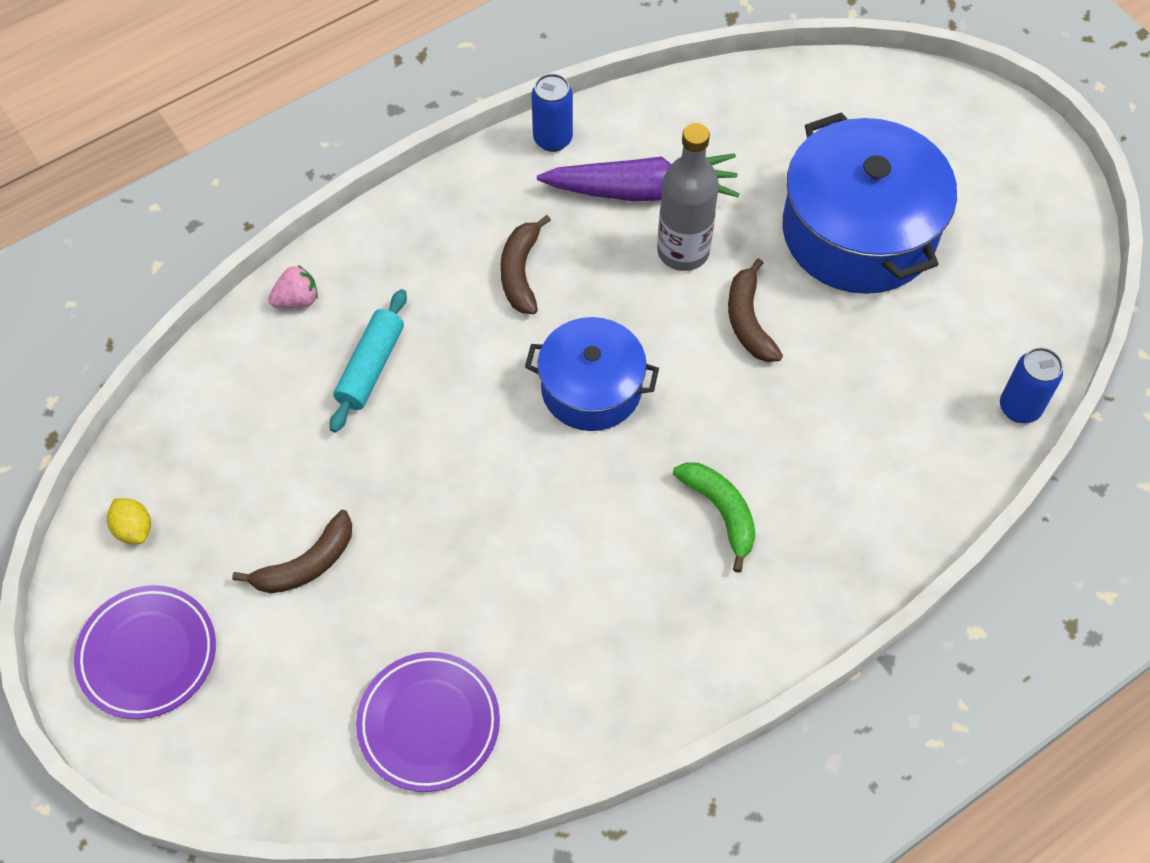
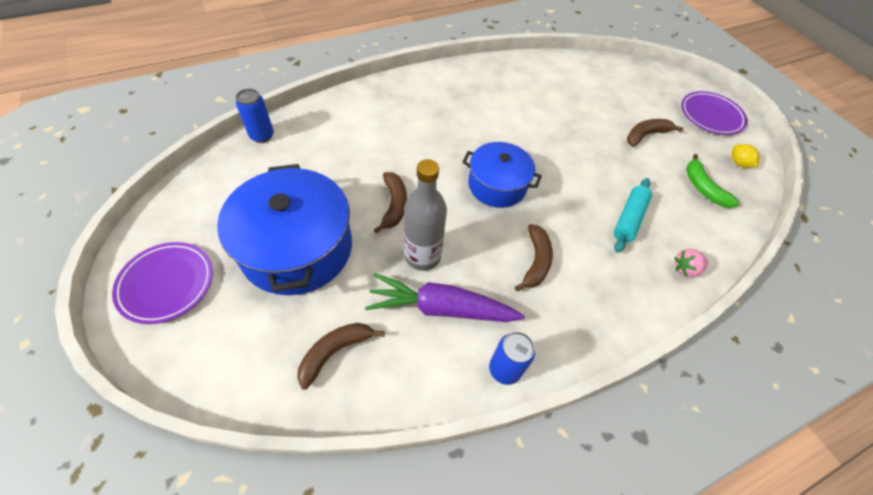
camera: 175 degrees left, 5 degrees down
purple plate [356,652,500,792] -> purple plate moved to [112,242,213,324]
green banana [673,462,756,573] -> green banana moved to [686,154,740,208]
none -> brown banana [297,323,385,390]

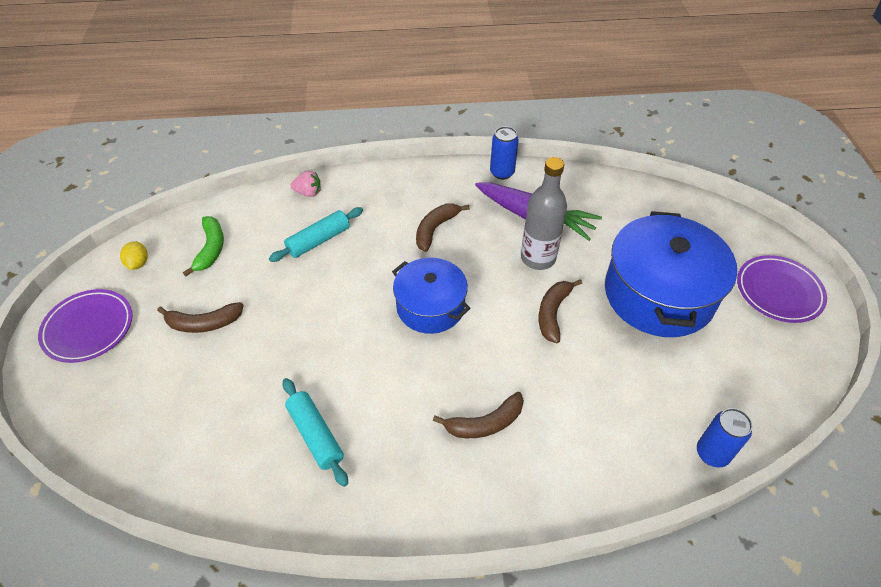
camera: 155 degrees left, 5 degrees down
brown banana [297,323,385,390] -> brown banana moved to [433,392,524,438]
none -> turquoise rolling pin [283,378,348,487]

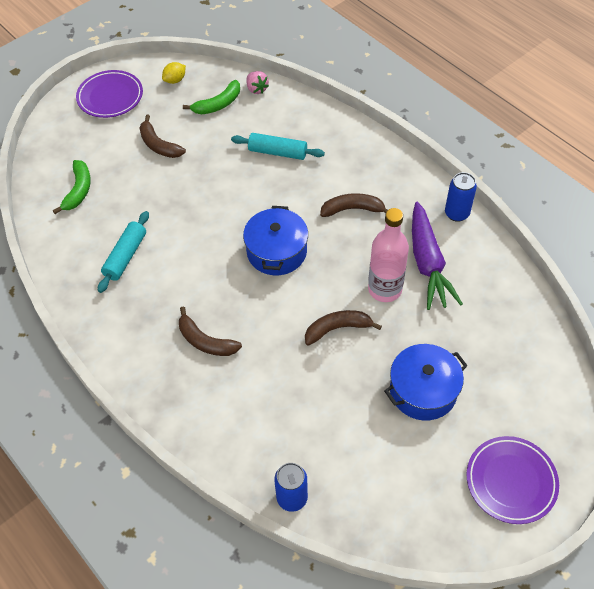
camera: 55 degrees right, 5 degrees up
pink strawberry [291,171,321,197] -> pink strawberry moved to [246,71,269,94]
grey bottle [521,157,567,270] -> pink bottle [368,208,409,302]
blue pot [605,211,737,337] -> blue pot [384,344,468,421], size x0.61
none -> green banana [53,160,91,214]

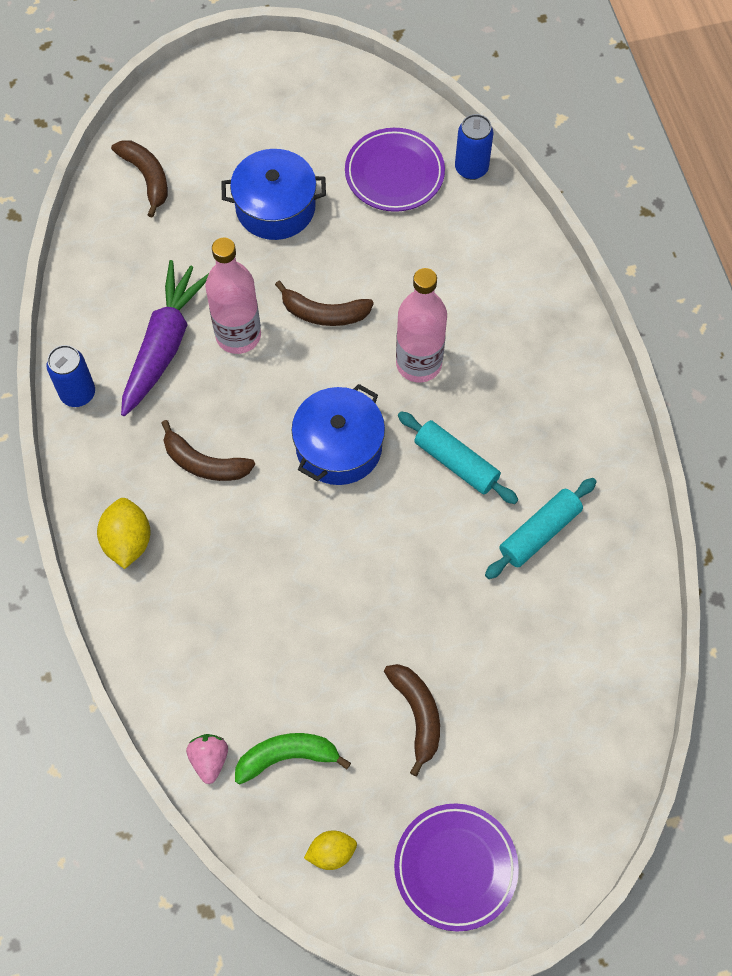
camera: 155 degrees left, 10 degrees up
green banana [53,160,91,214] -> none
brown banana [179,306,242,356] -> brown banana moved to [111,140,168,218]
turquoise rolling pin [231,133,325,160] -> turquoise rolling pin moved to [398,411,519,504]
purple plate [467,436,559,524] -> purple plate moved to [345,128,445,212]
none -> yellow lemon [97,498,151,569]
none -> pink bottle [396,268,447,383]

